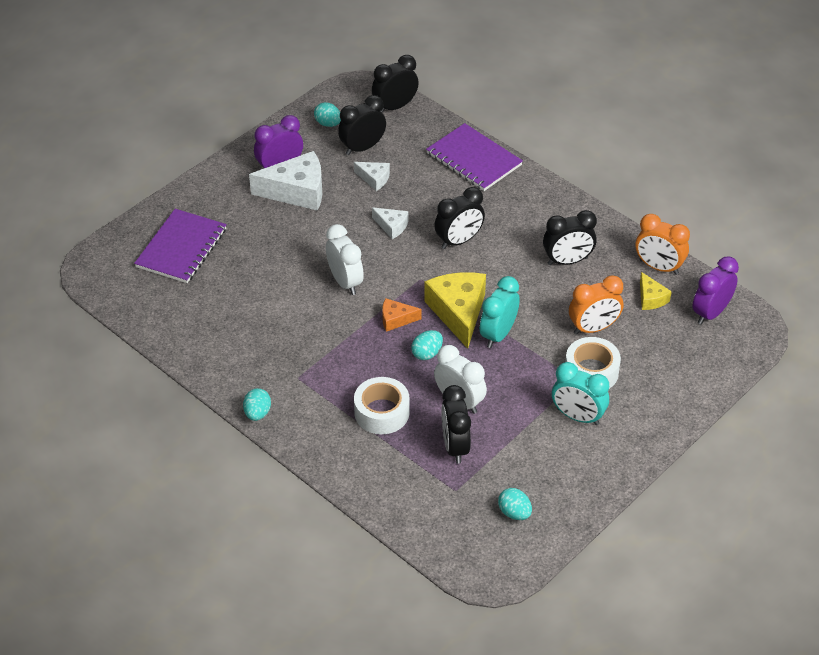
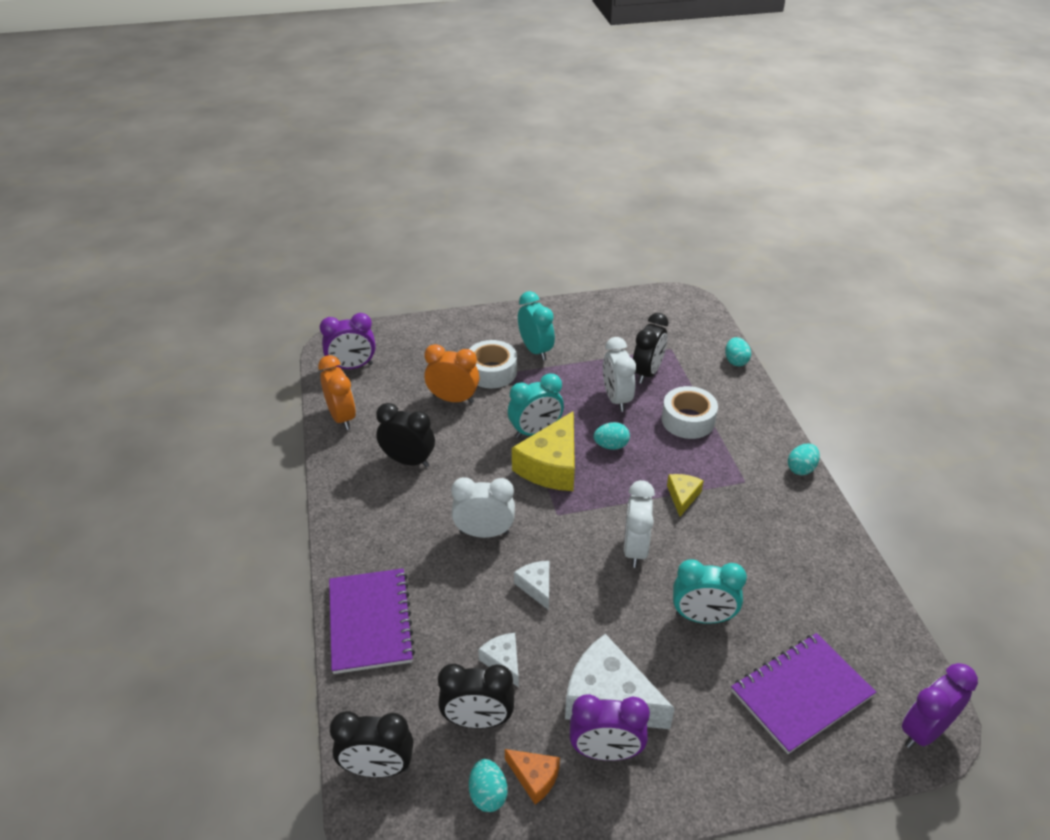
camera: 145 degrees left, 5 degrees down
orange cheese [382,298,422,332] -> orange cheese moved to [505,749,560,805]
black clock [434,187,485,249] -> white clock [451,477,515,538]
turquoise egg [498,488,532,520] -> turquoise egg moved to [725,337,751,366]
yellow cheese [640,272,672,310] -> yellow cheese moved to [667,474,704,517]
none -> turquoise clock [673,559,747,624]
none -> purple clock [902,663,978,748]

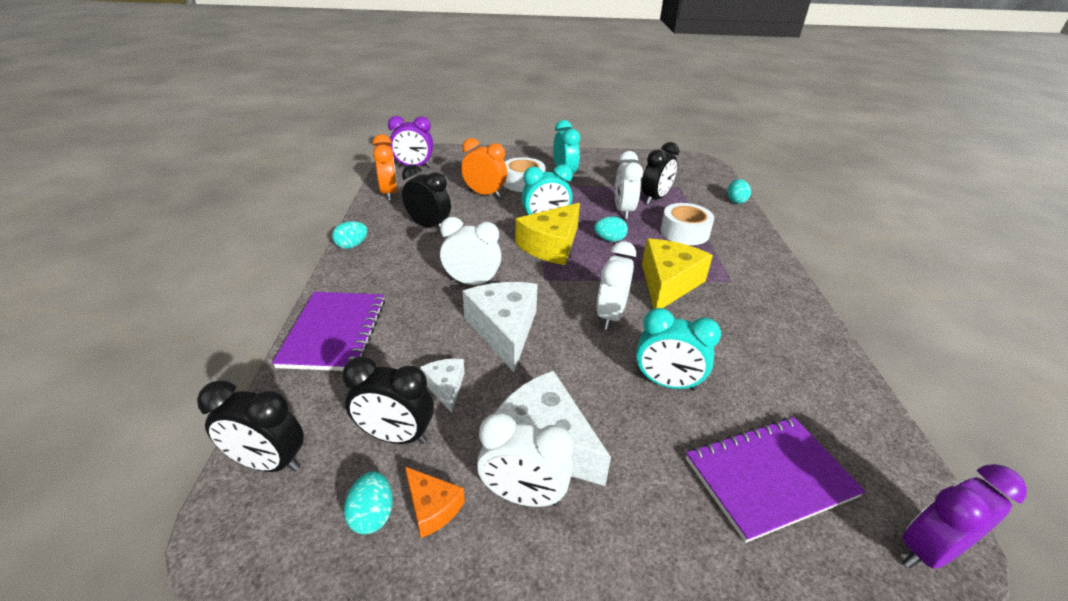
camera: 10 degrees right, 5 degrees down
white cheese [514,561,549,610] -> white cheese [463,282,538,372], size x1.97
purple clock [570,694,650,761] -> white clock [477,413,573,507]
yellow cheese [667,474,704,517] -> yellow cheese [642,239,713,309], size x1.97
turquoise egg [788,443,820,475] -> turquoise egg moved to [332,221,368,249]

